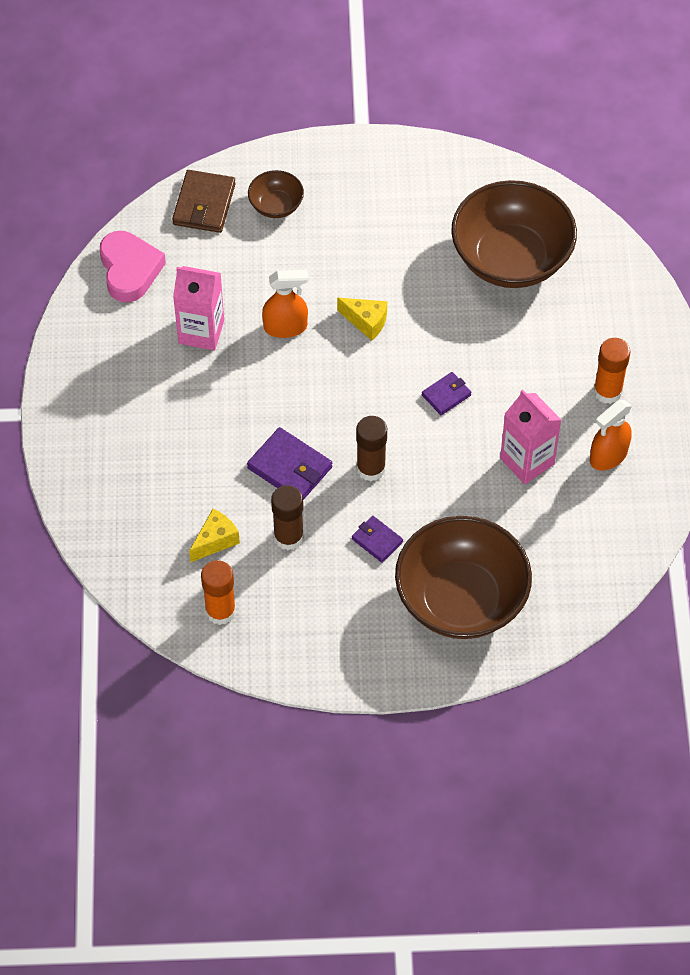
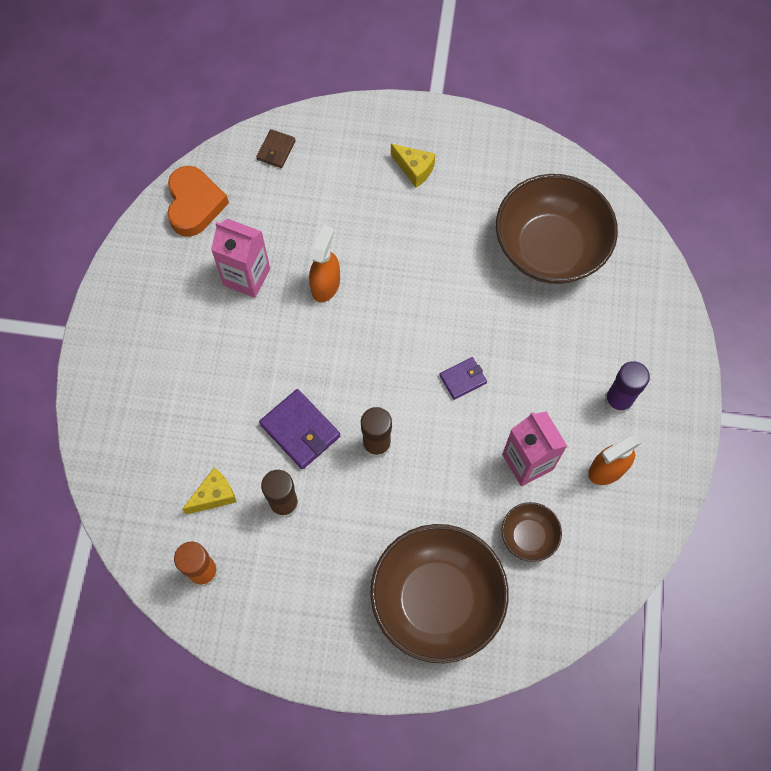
camera: 10 degrees right, 10 degrees up
pink heart [100,231,166,302] -> orange heart [167,166,229,237]
brown wallet [172,170,236,233] -> brown wallet [256,129,296,168], size x0.60
brown bowl [248,170,304,218] -> brown bowl moved to [501,502,562,562]
orange spray bottle [262,270,308,338] -> orange spray bottle turned 75 degrees counterclockwise [309,225,340,302]
yellow cheese [337,298,387,341] -> yellow cheese moved to [391,144,435,188]
purple wallet [352,516,403,563] -> none
orange glue stick [594,338,630,404] -> purple glue stick [604,361,650,414]

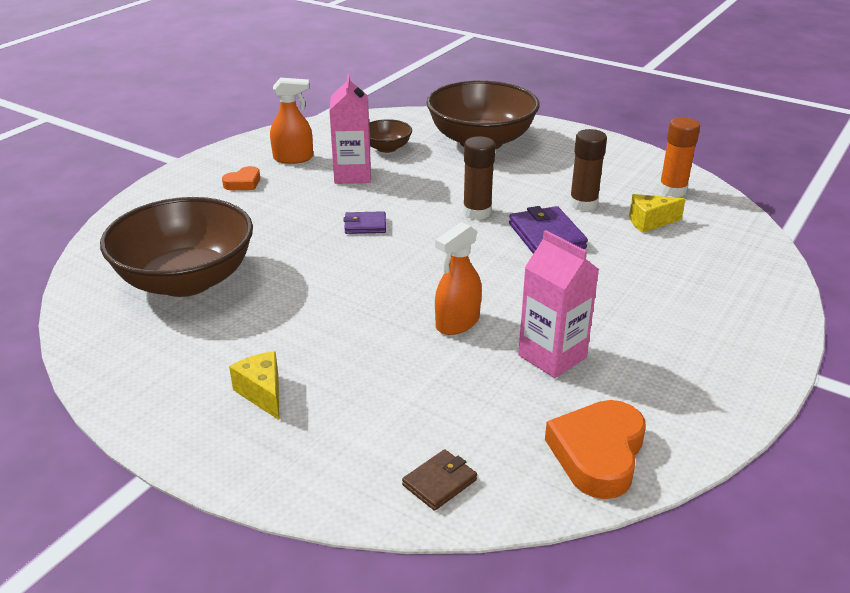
camera: 155 degrees left, 35 degrees down
purple glue stick [604,361,650,414] -> orange heart [222,166,260,190]

